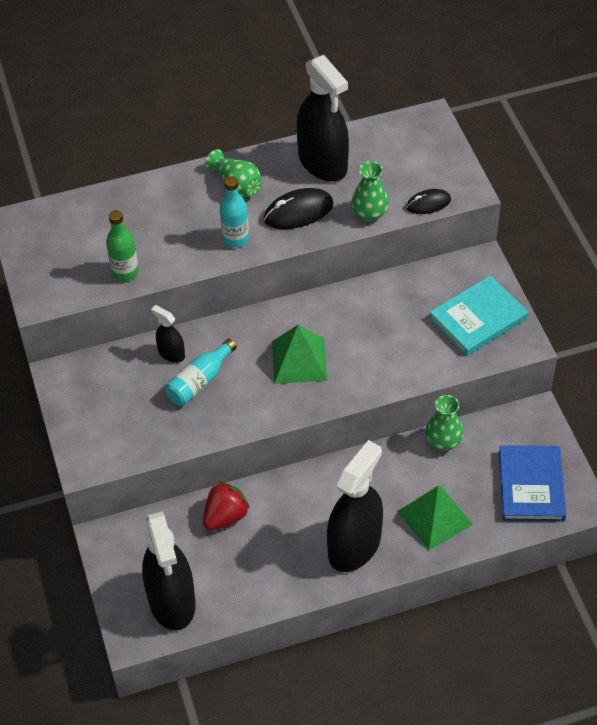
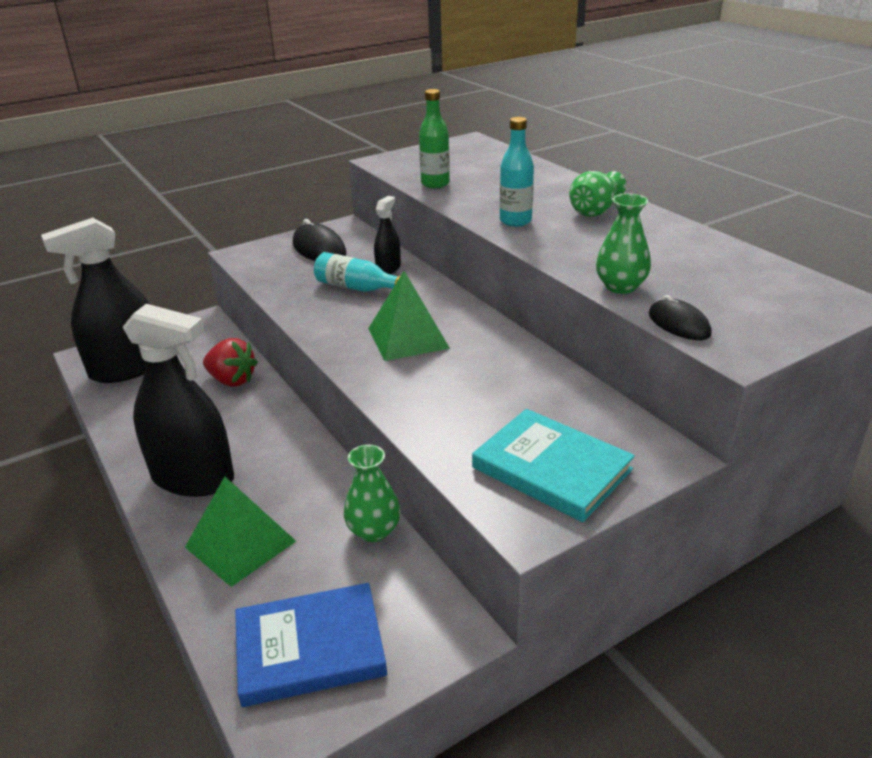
camera: 75 degrees right, 20 degrees down
black mouse [264,188,334,229] -> black mouse moved to [293,219,346,261]
black spray bottle [297,55,349,182] -> none

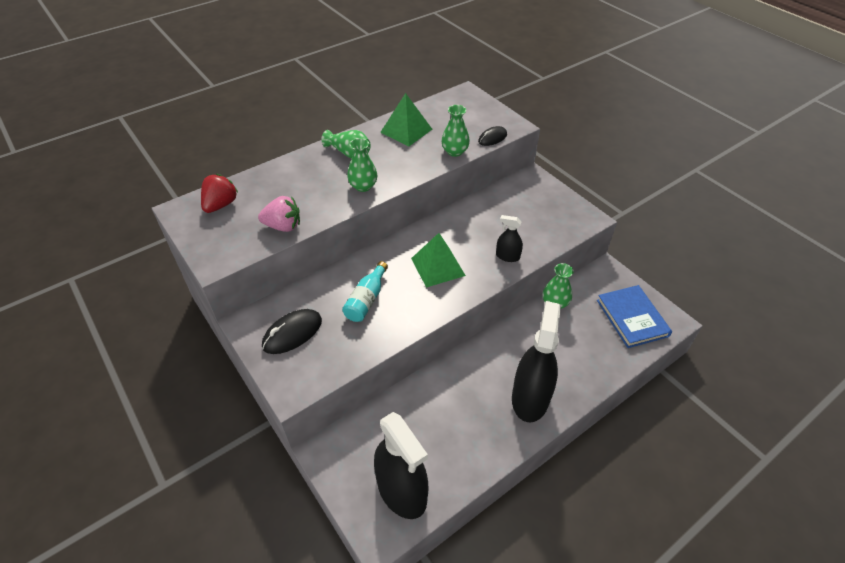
camera: 95 degrees left, 15 degrees up
green pyramid [185,476,296,587] -> green pyramid moved to [380,93,432,146]
red strawberry [203,338,258,386] -> red strawberry moved to [201,174,238,213]
black spray bottle [374,196,401,274] -> black spray bottle moved to [496,215,523,262]
green bottle [419,89,450,188] -> pink strawberry [258,196,300,232]
turquoise book [472,409,635,522] -> none
turquoise bottle [500,117,534,227] -> green vase [347,138,378,192]

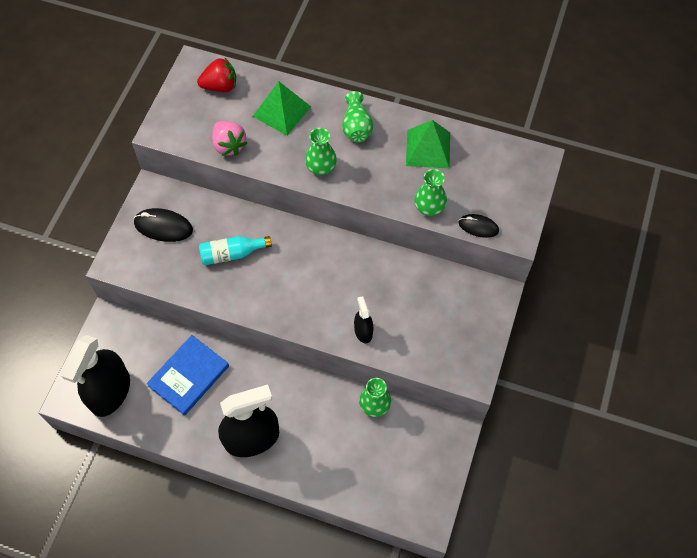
camera: 55 degrees right, 15 degrees up
green pyramid [411,233,466,288] -> green pyramid moved to [253,81,311,136]
blue book [597,285,672,348] -> blue book moved to [147,335,229,416]

